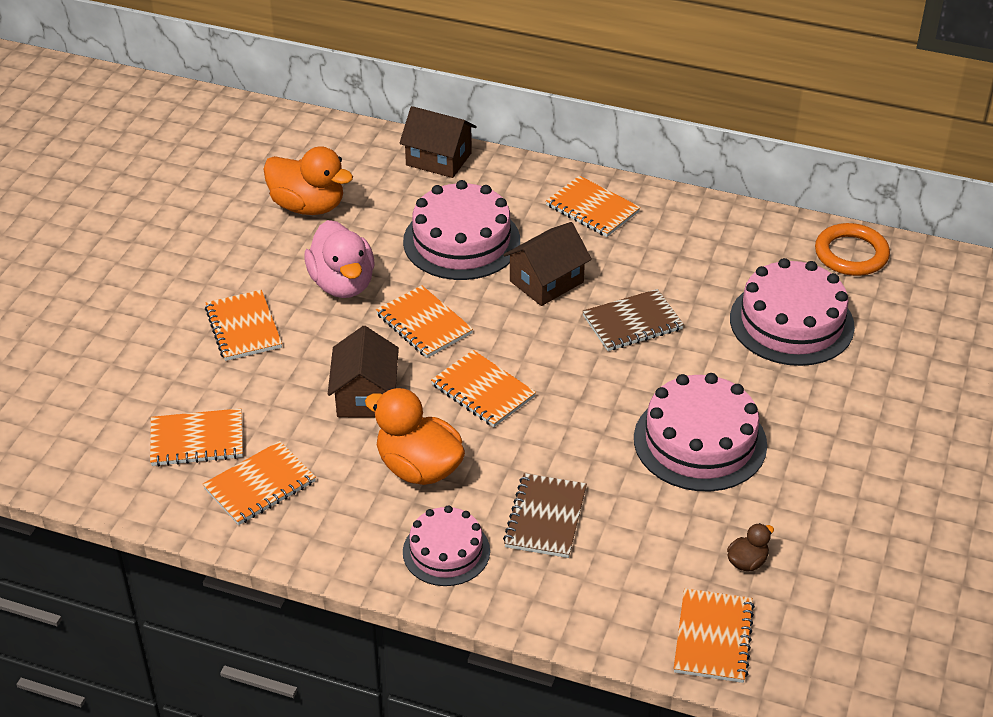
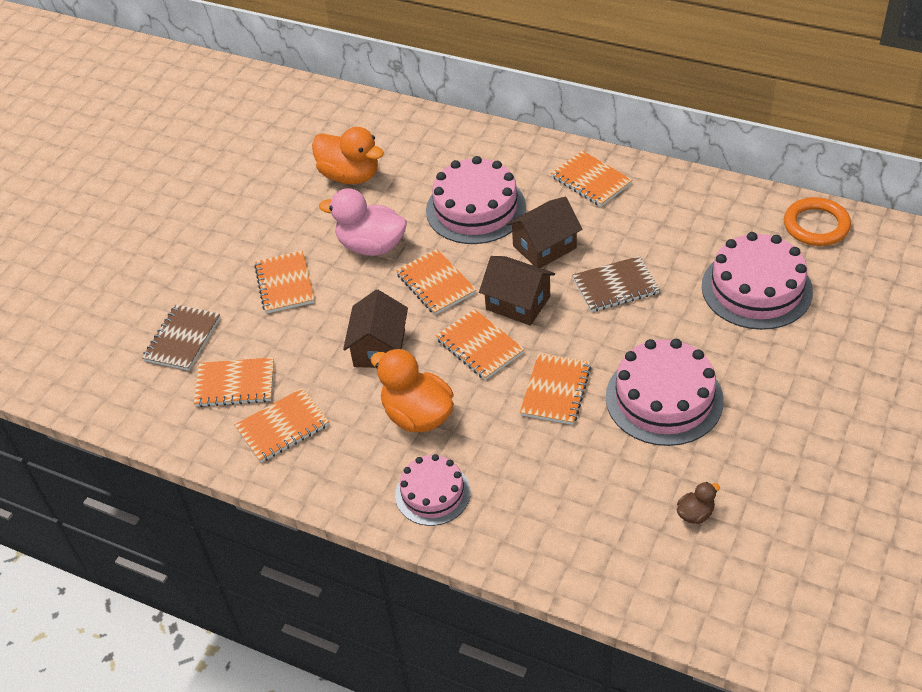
camera: 10 degrees right, 5 degrees up
pink duck [304,220,375,298] -> pink duck turned 120 degrees clockwise [319,188,407,256]
brown house [399,106,477,178] -> brown house moved to [479,256,555,326]
brown notebook [503,473,587,558] -> brown notebook moved to [142,305,221,371]
orange notebook [674,588,755,683] -> orange notebook moved to [520,353,591,425]

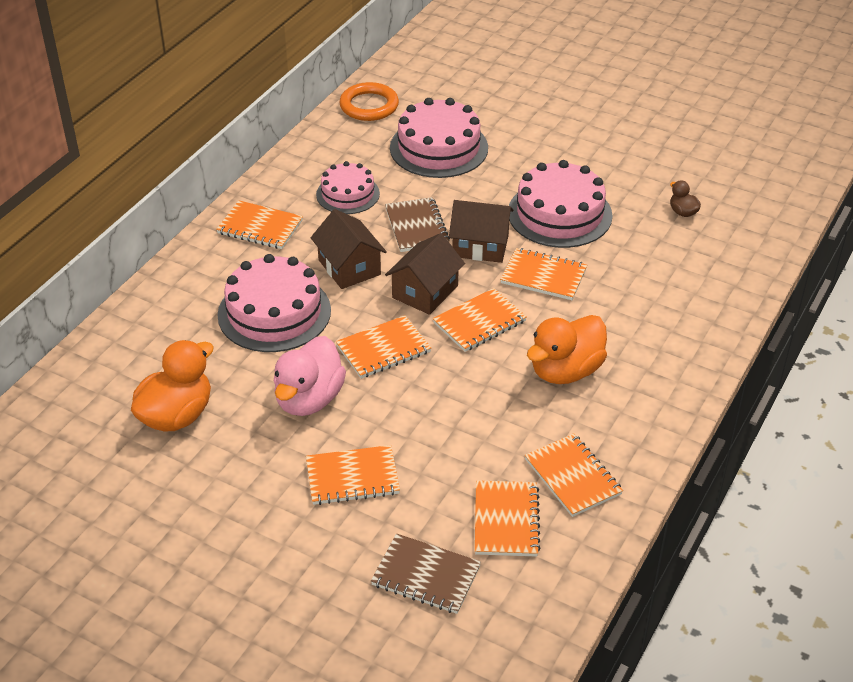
camera: 90 degrees left, 5 degrees down
brown house [343,289,408,368] -> brown house moved to [449,200,514,263]
pink cake [395,454,471,526] -> pink cake moved to [316,161,380,214]
orange notebook [551,151,632,207] -> orange notebook turned 60 degrees clockwise [216,200,303,249]

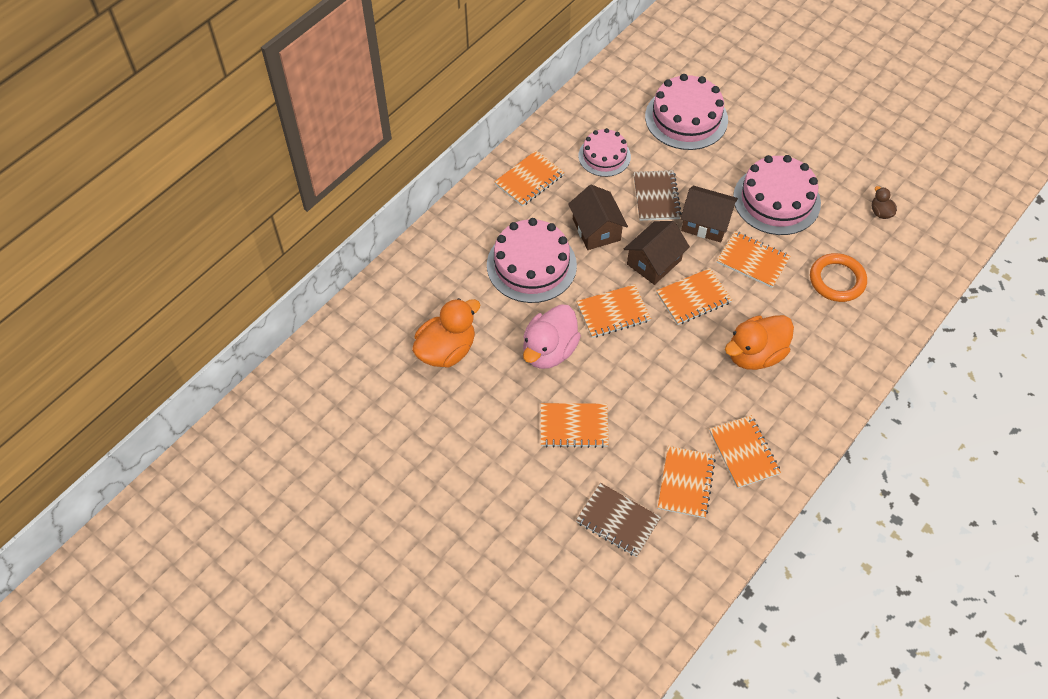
camera: 10 degrees right, 15 degrees up
orange notebook [216,200,303,249] -> orange notebook turned 75 degrees counterclockwise [494,150,564,207]
orange ring [339,82,399,121] -> orange ring moved to [810,253,867,302]

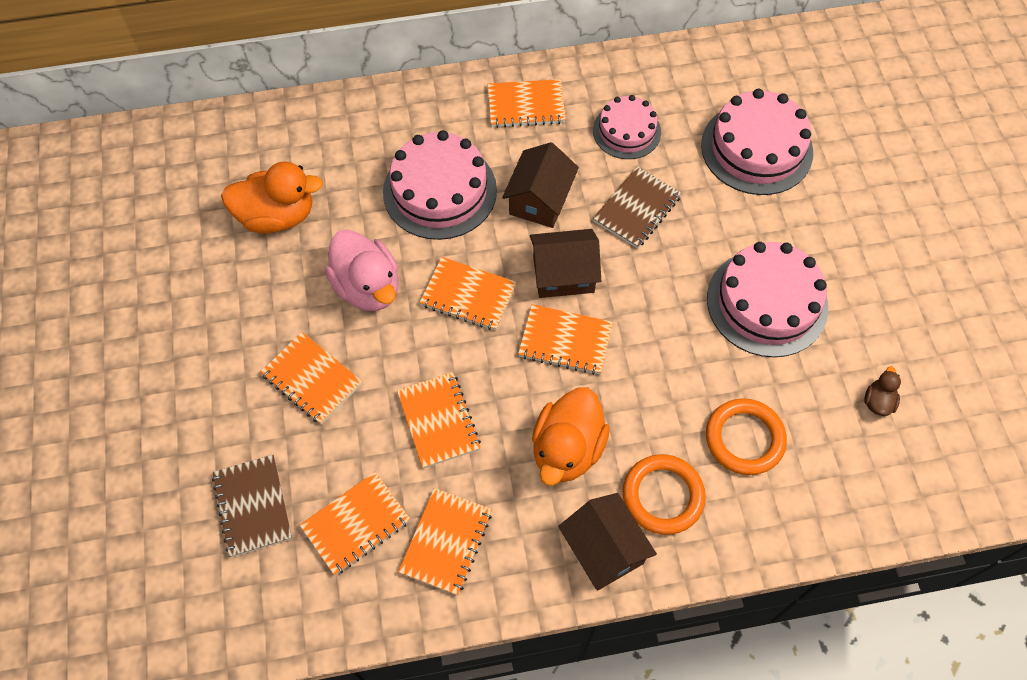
camera: 40 degrees right, 5 degrees up
pink duck [523,304,581,369] -> pink duck turned 105 degrees counterclockwise [325,229,399,311]
brown house [680,186,738,242] -> brown house moved to [558,493,657,590]
orange notebook [717,231,790,288] -> orange notebook moved to [397,372,481,469]
orange duck [725,315,794,370] -> orange duck turned 75 degrees counterclockwise [532,388,610,486]
none -> orange ring [623,454,706,535]

